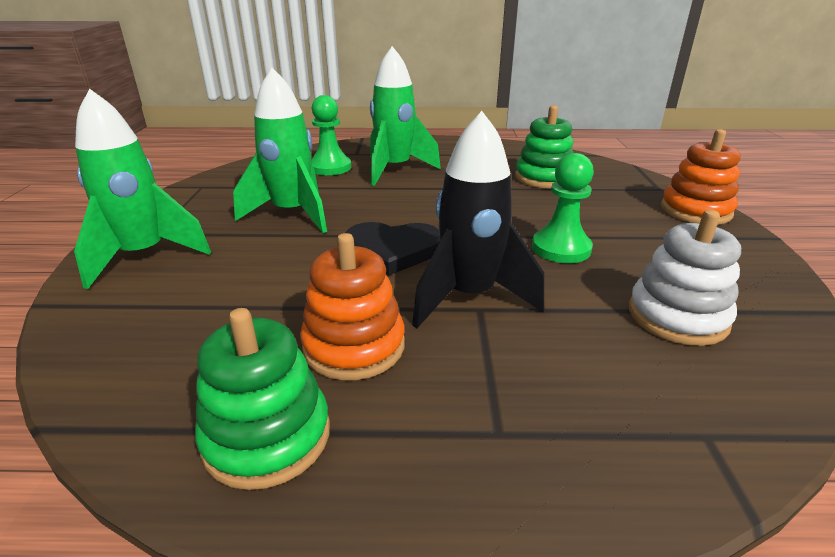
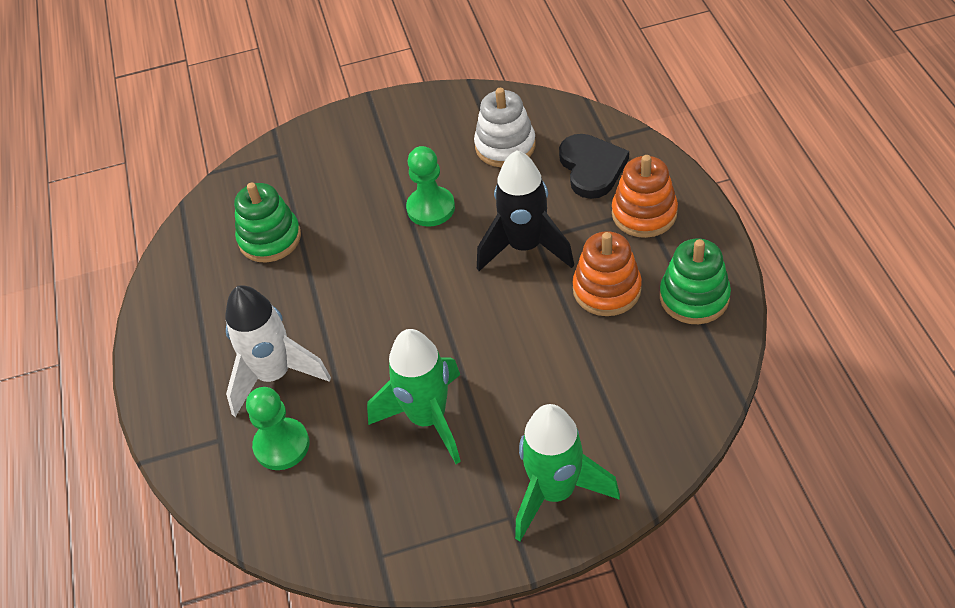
camera: 100 degrees left, 20 degrees up
black heart [345,222,440,275] -> black heart moved to [559,134,629,199]
green rocket [370,46,441,186] -> white rocket [225,285,331,417]
orange stacking toy [661,129,741,225] -> orange stacking toy moved to [612,155,678,238]

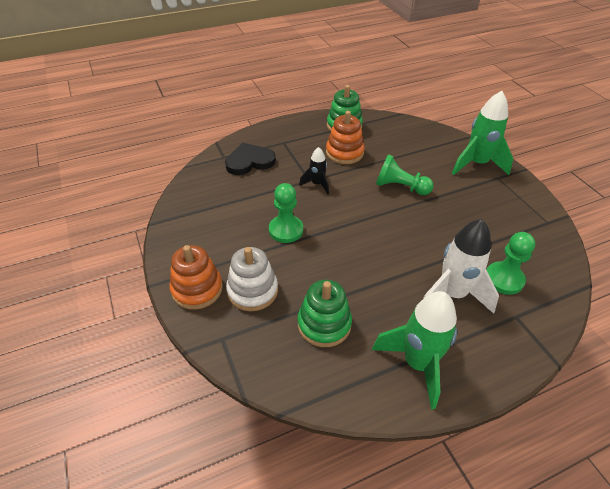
camera: 105 degrees left, 5 degrees down
green rocket [367,329,461,464] -> green rocket moved to [372,291,457,409]
white stacking toy [474,88,536,167] -> white stacking toy moved to [226,247,278,311]
black rocket [477,150,574,271] -> black rocket [299,147,329,194], size x0.53
orange stacking toy [612,155,678,238] -> orange stacking toy moved to [170,245,223,310]
none -> green pawn [376,154,434,195]

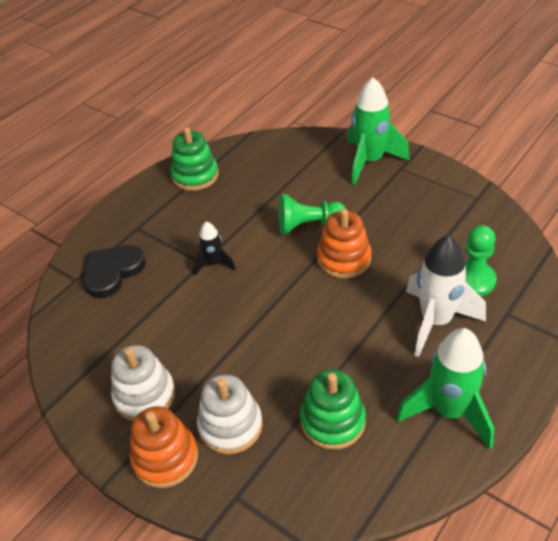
camera: 25 degrees left, 0 degrees up
green pawn [269,183,303,243] -> none
orange stacking toy [326,111,365,164] -> orange stacking toy moved to [317,209,372,278]
none -> white stacking toy [111,345,175,421]

